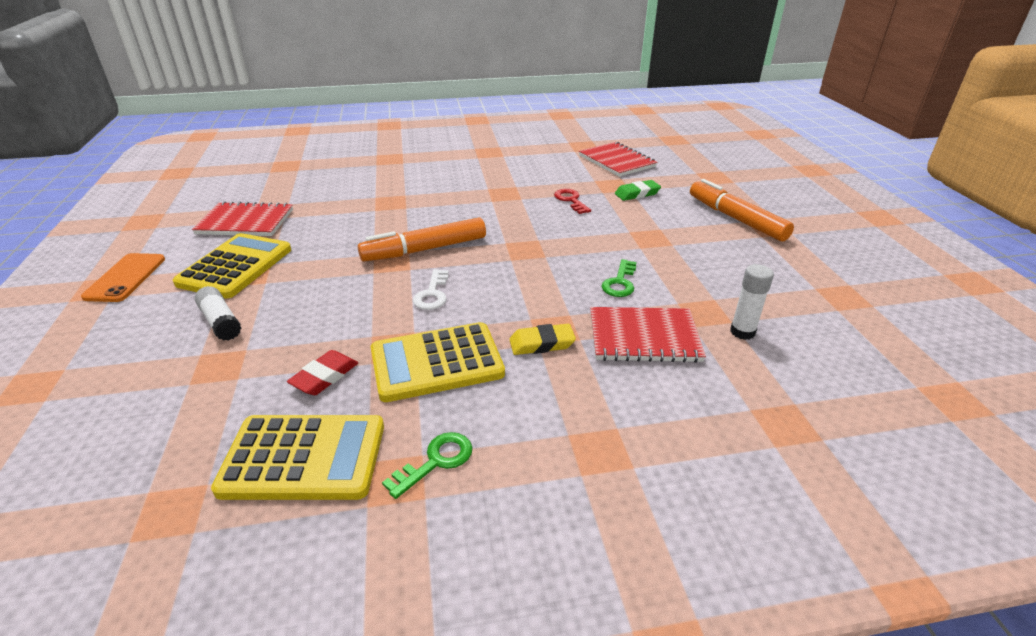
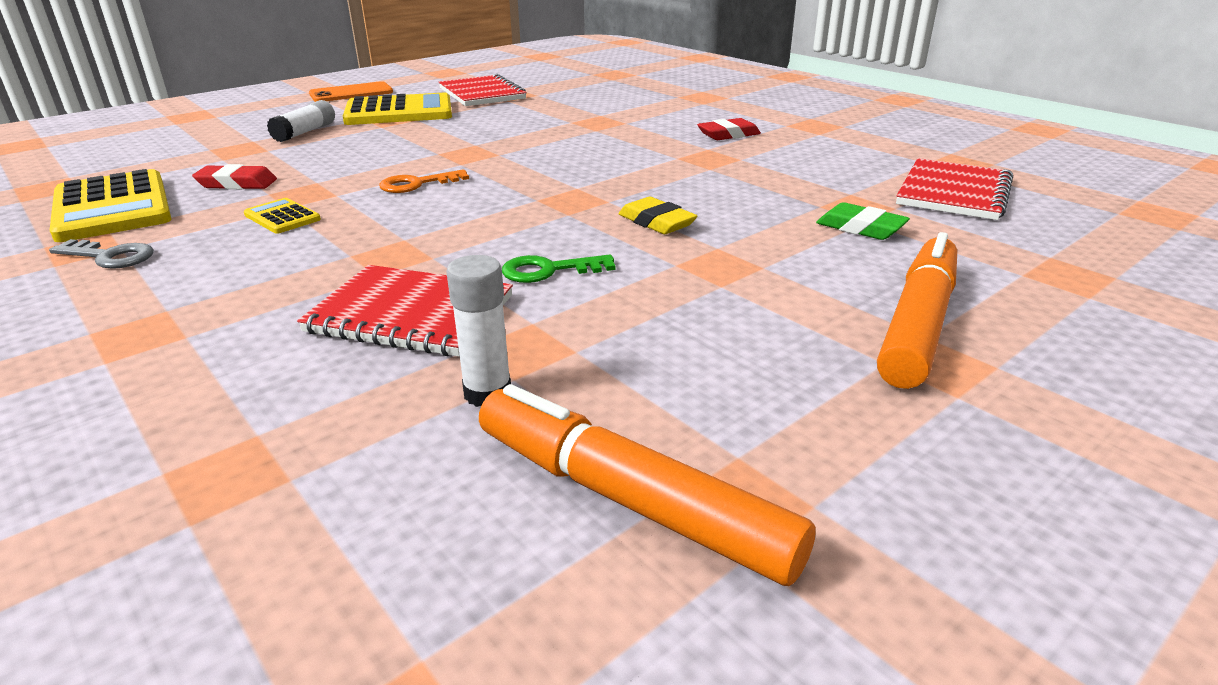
camera: 60 degrees right, 5 degrees down
orange marker [358,217,486,262] -> orange marker moved to [479,384,816,586]
yellow calculator [371,322,505,402] -> yellow calculator [244,198,321,234], size x0.48
green key [382,432,472,499] -> grey key [49,239,154,269]
white key [413,269,449,310] -> orange key [379,169,469,193]
yellow eraser [509,324,576,355] -> yellow eraser moved to [619,197,697,234]
red key [554,189,591,214] -> none
red notebook [590,307,706,363] -> red notebook turned 45 degrees counterclockwise [297,265,513,357]
none -> red eraser [697,118,761,140]

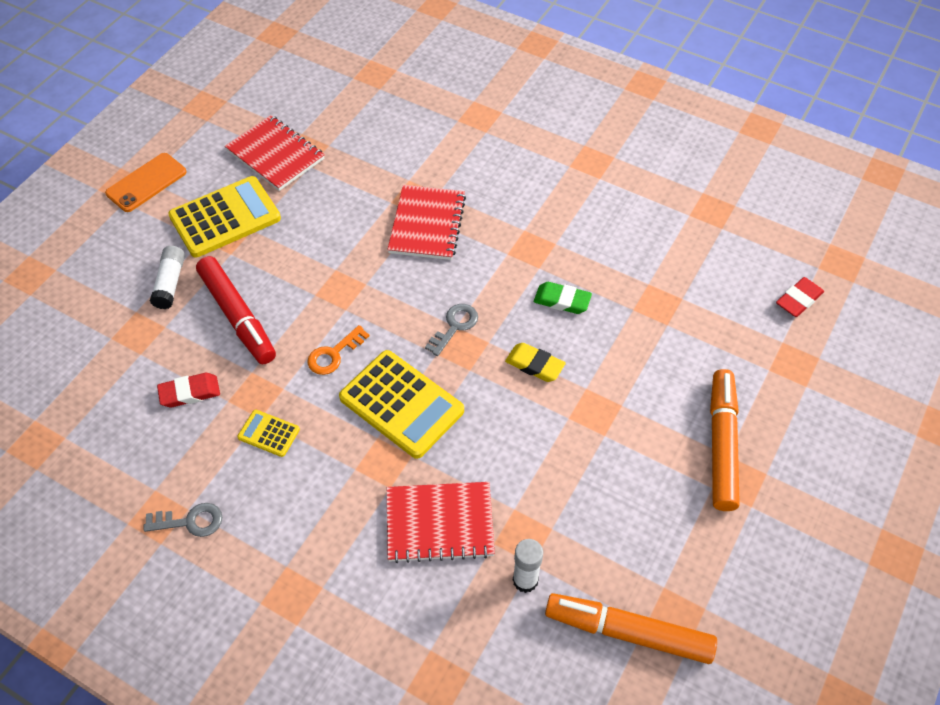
camera: 20 degrees left, 25 degrees up
yellow calculator [49,169,171,242] -> yellow calculator moved to [339,350,464,459]
green key [502,255,615,283] -> none
red eraser [697,118,761,140] -> red eraser moved to [776,277,824,317]
green eraser [816,202,910,240] -> green eraser moved to [534,282,592,314]
red notebook [896,158,1013,220] -> red notebook moved to [387,185,466,260]
none -> red marker [196,256,276,364]
none -> grey key [425,304,478,356]

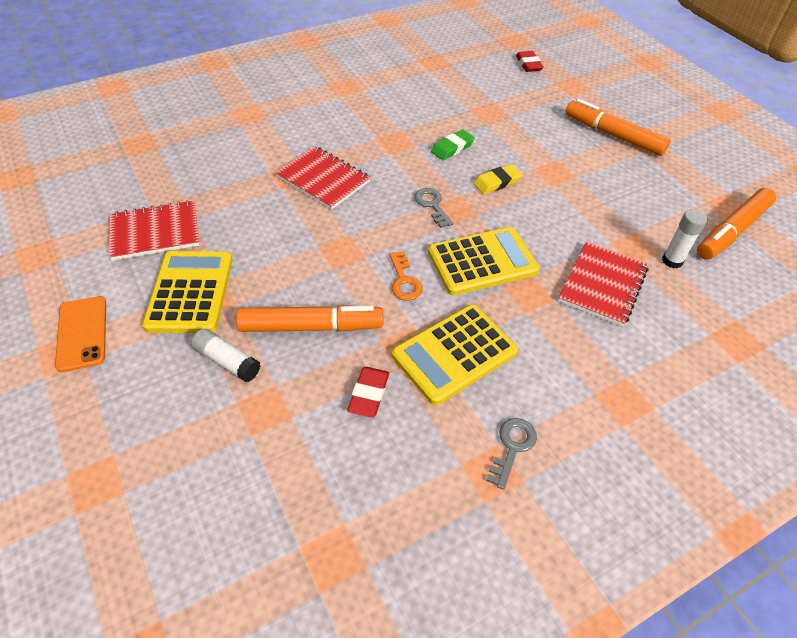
camera: 60 degrees left, 5 degrees down
red marker [196,256,276,364] -> orange marker [236,305,383,332]
yellow calculator [237,410,300,457] -> yellow calculator [392,304,518,405], size x2.09

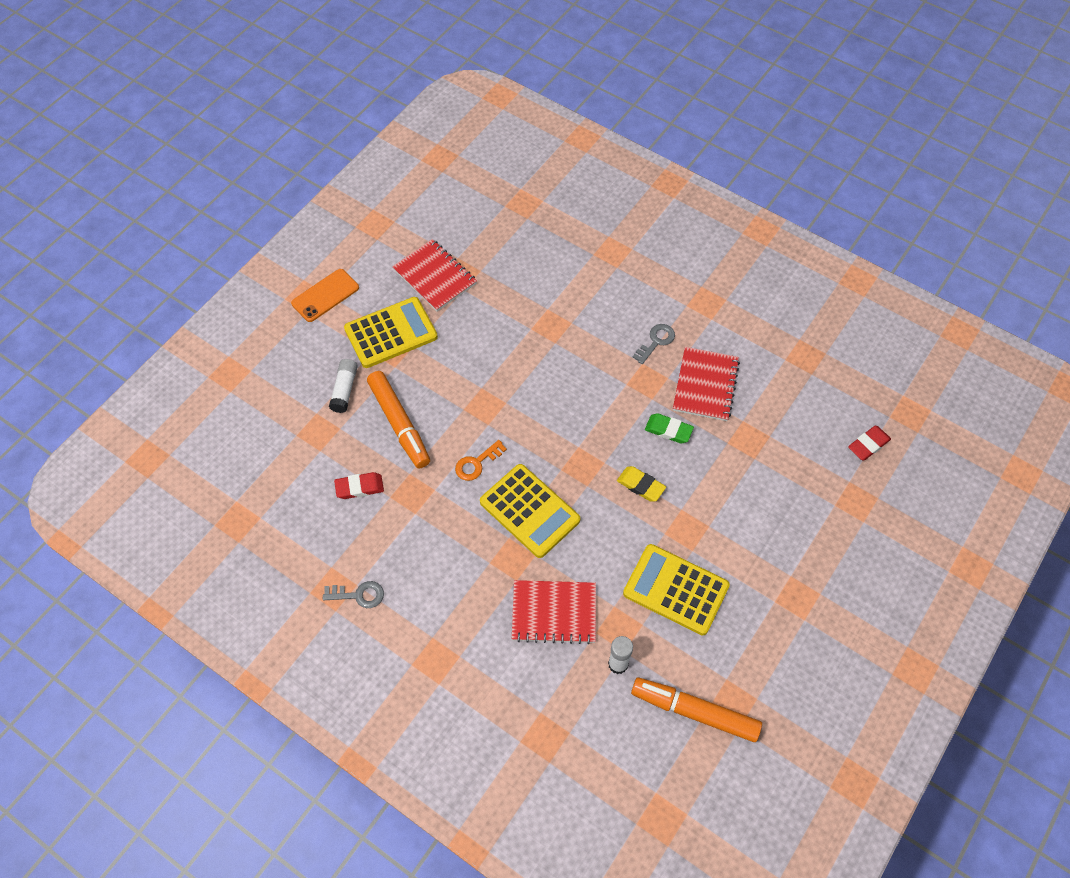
camera: 65 degrees right, 10 degrees up
red notebook [275,146,371,210] -> red notebook moved to [673,347,740,421]
yellow calculator [392,304,518,405] -> yellow calculator moved to [623,544,730,635]
grey key [414,188,453,228] -> grey key moved to [632,324,675,364]
orange marker [565,99,671,156] -> none

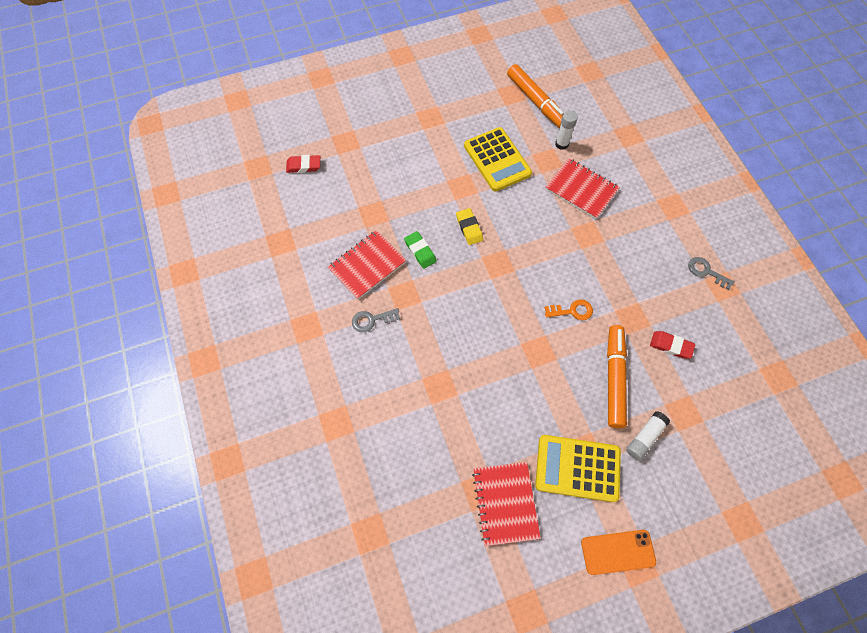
camera: 145 degrees left, 5 degrees up
yellow calculator [480,464,580,558] -> none

